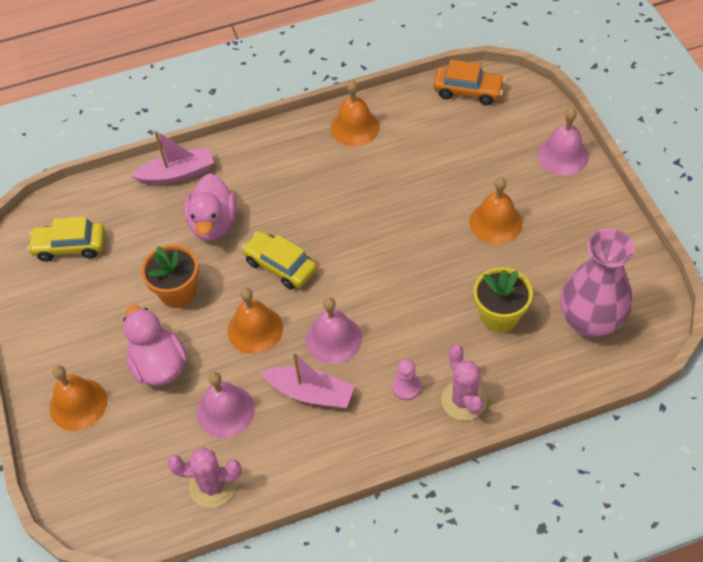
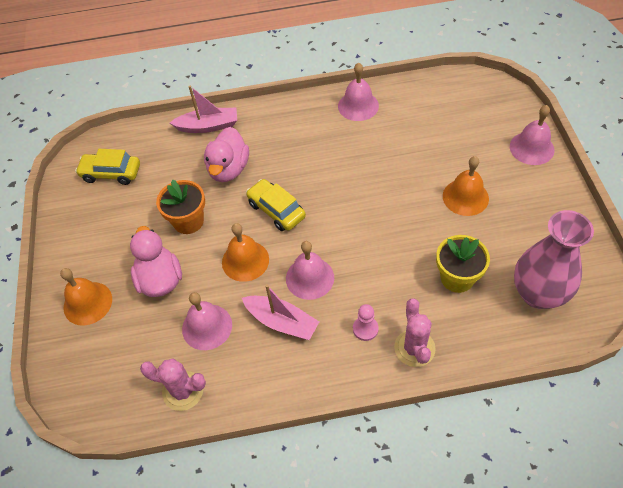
camera: 10 degrees right, 0 degrees up
orange bell [330,80,380,147] -> pink bell [338,63,379,121]
orange car [434,60,505,105] -> none

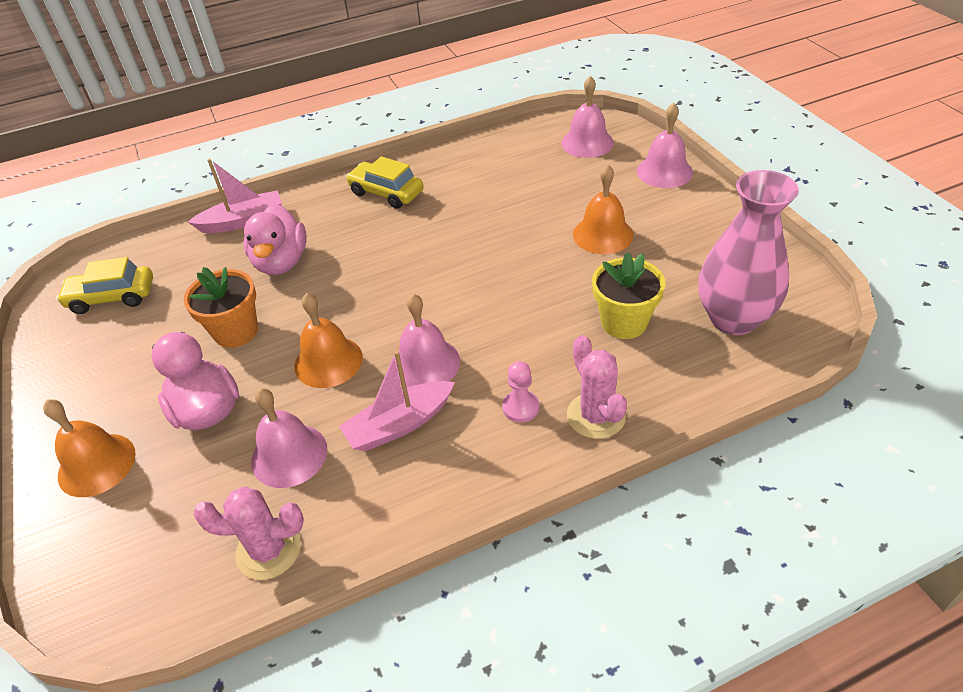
camera: 15 degrees left, 10 degrees down
pink boat [242,284,319,340] -> pink boat turned 135 degrees clockwise [339,351,455,451]
yellow car [246,179,306,231] -> yellow car moved to [346,156,423,209]
pink bell [338,63,379,121] -> pink bell moved to [561,76,614,158]

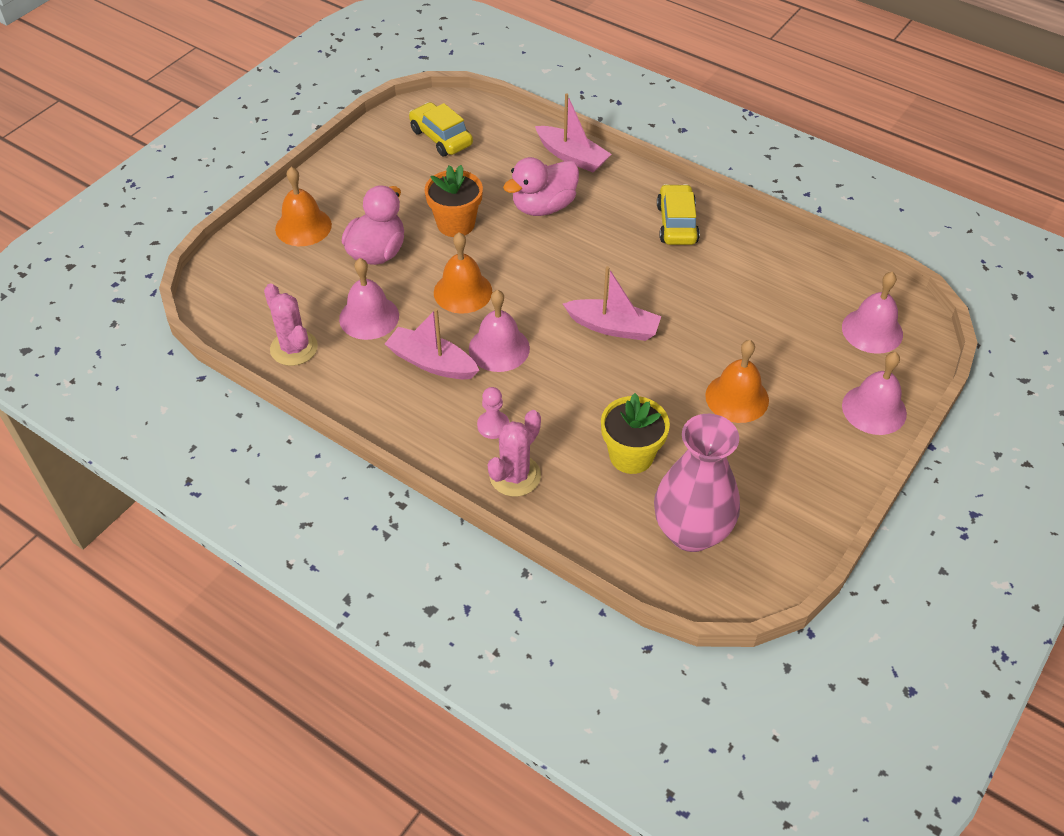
camera: 55 degrees right, 5 degrees up
none -> pink boat [563,266,661,341]

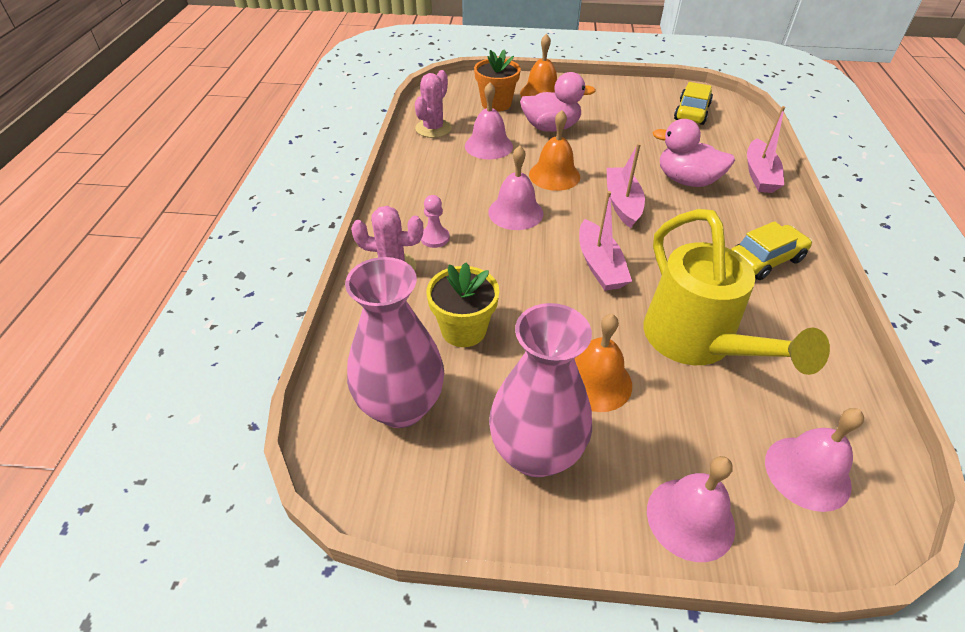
camera: 60 degrees right, 5 degrees down
pink boat [385,308,479,379] -> pink boat moved to [607,143,645,228]
orange flower pot [425,165,483,237] -> orange flower pot moved to [474,49,521,111]
none -> pink vase [489,303,592,478]
none -> yellow watering can [643,209,830,375]

